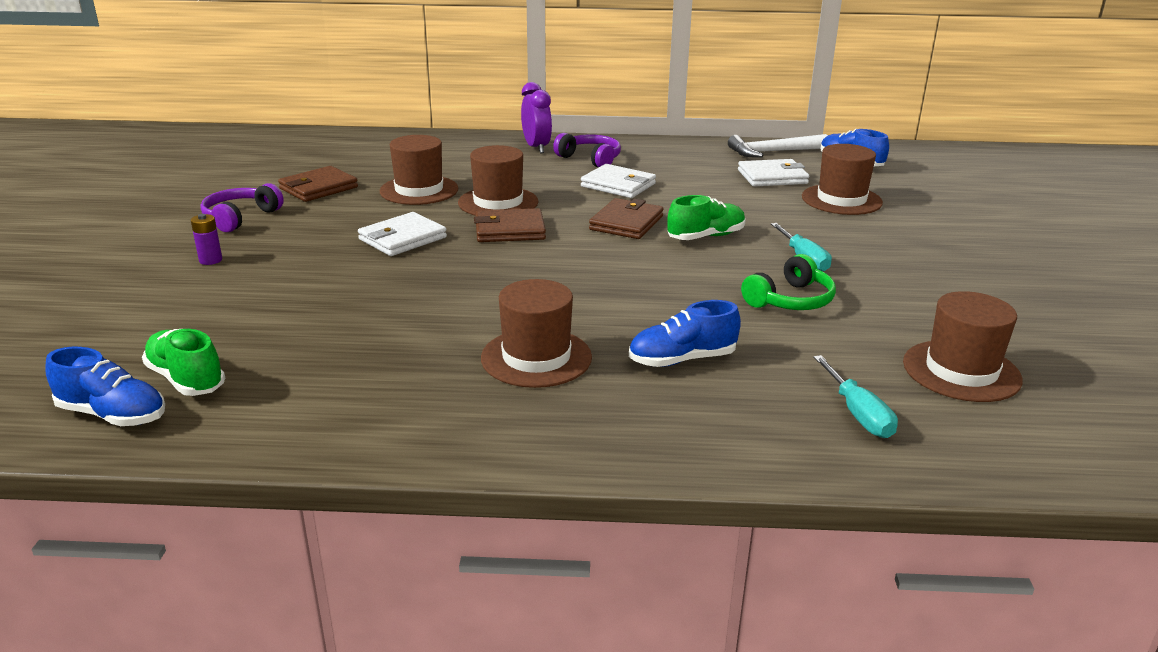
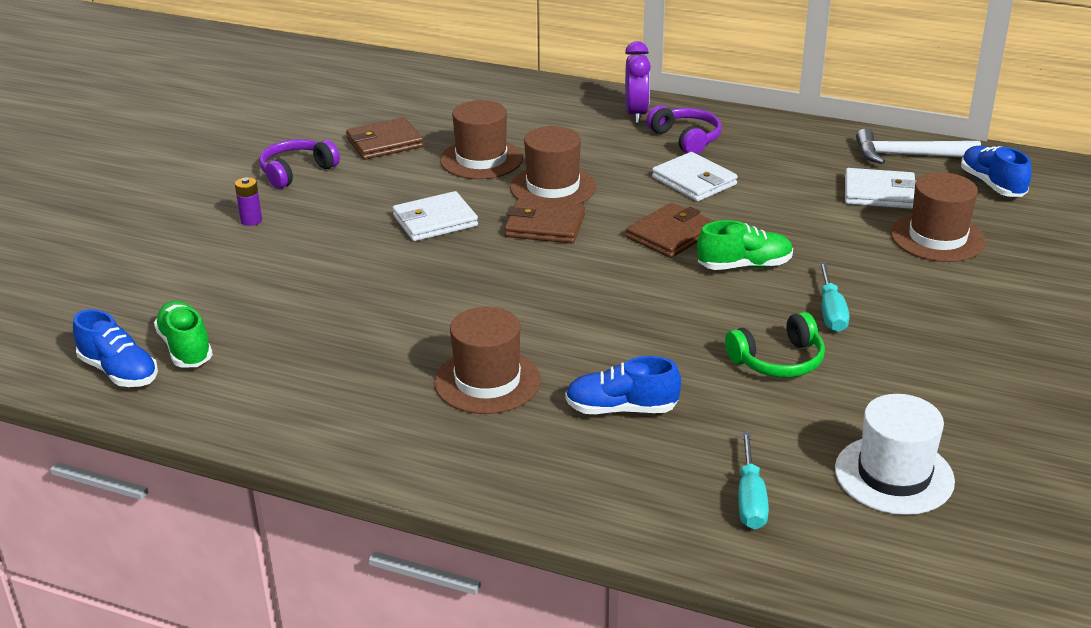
camera: 20 degrees right, 5 degrees up
brown hat [903,291,1023,402] -> white hat [835,394,955,515]

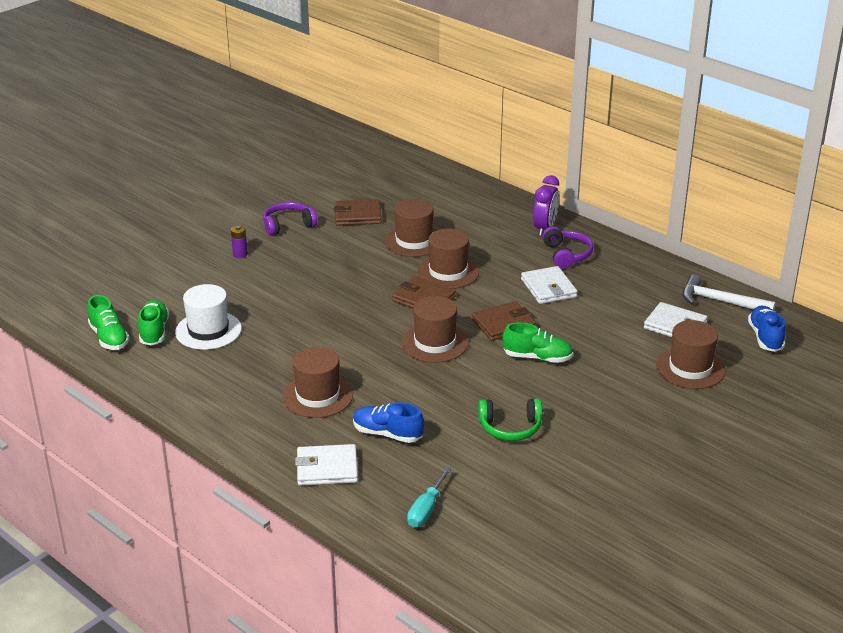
camera: 20 degrees right, 0 degrees up
blue shoe [73,309,158,387] -> green shoe [88,295,130,350]
white wallet [393,191,478,241] -> white wallet moved to [295,444,358,486]
turquoise screwdriver [819,262,849,332] -> none
white hat [835,394,955,515] -> white hat moved to [175,284,242,350]
none -> brown hat [402,296,468,363]

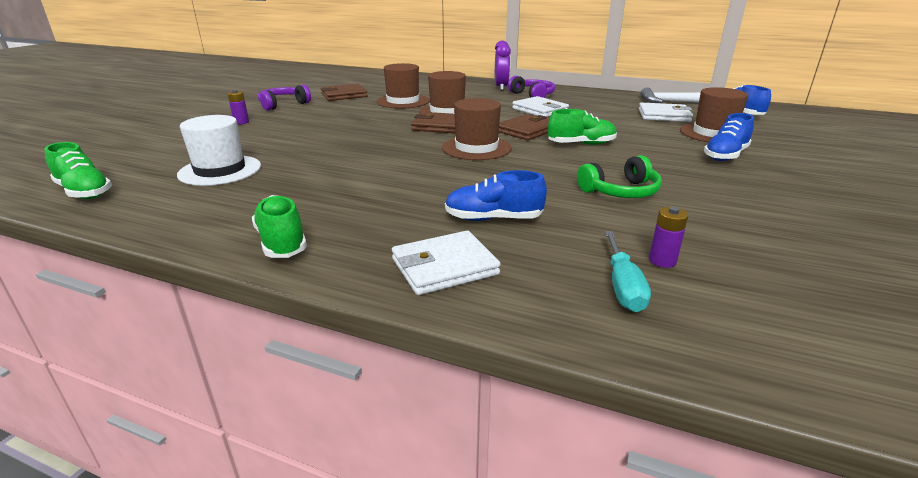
camera: 20 degrees left, 5 degrees down
green shoe [138,300,169,346] -> green shoe moved to [252,195,307,258]
brown hat [282,347,353,418] -> none
none -> purple battery [649,207,688,268]
none -> blue shoe [704,113,754,161]

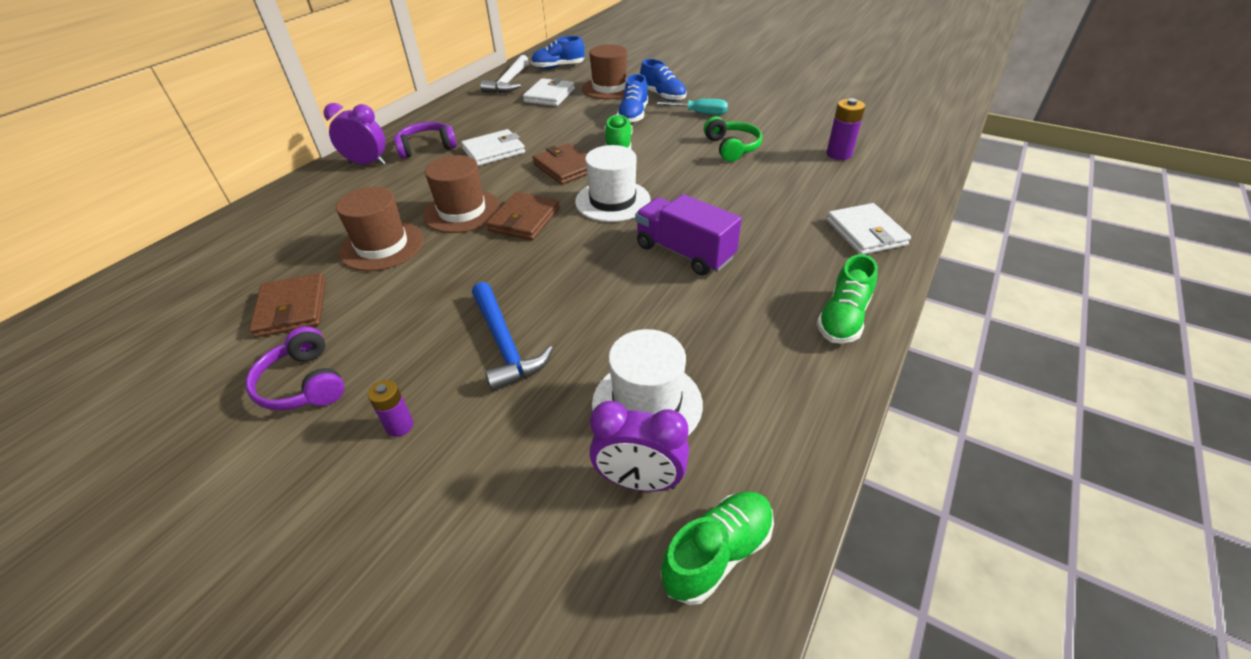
camera: 80 degrees left, 15 degrees up
green shoe [252,195,307,258] -> green shoe turned 45 degrees counterclockwise [817,254,878,344]
brown hat [442,98,512,160] -> white hat [575,145,651,222]
blue shoe [445,170,547,221] -> blue shoe moved to [617,74,648,123]
turquoise screwdriver [605,231,651,312] -> turquoise screwdriver moved to [657,99,728,115]
purple battery [649,207,688,268] -> purple battery [827,98,865,160], size x1.51
none -> blue hammer [472,282,553,392]
none -> purple clock [590,401,689,492]
none -> purple truck [635,194,742,276]

